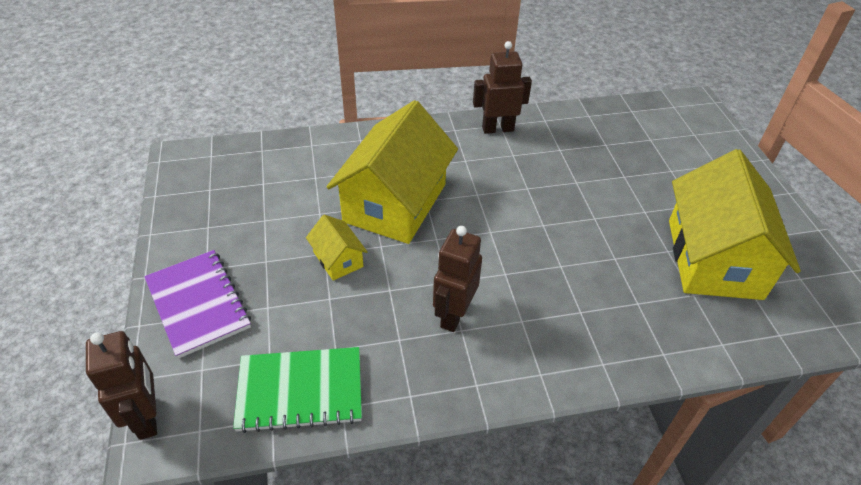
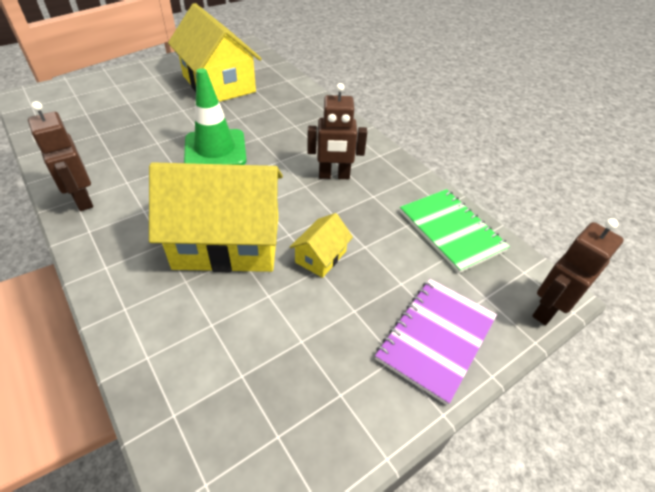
camera: 115 degrees left, 0 degrees up
yellow house [669,149,801,300] -> yellow house turned 75 degrees clockwise [168,3,262,102]
none -> green traffic cone [184,68,247,165]

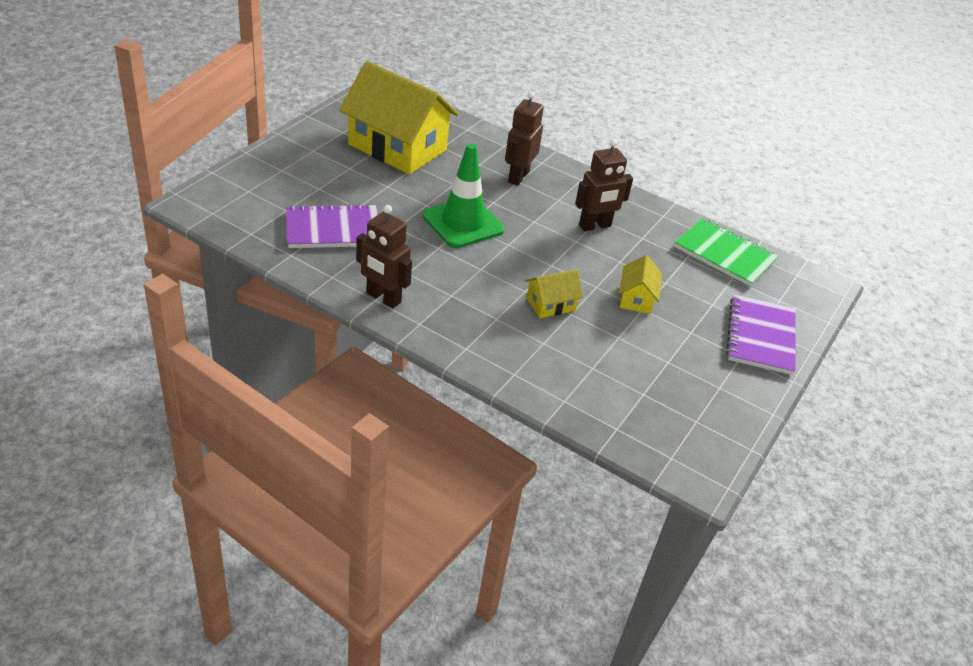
camera: 25 degrees left, 5 degrees down
yellow house [149,162,283,272] -> yellow house [525,269,583,318], size x0.44
brown robot [532,218,624,325] -> brown robot moved to [505,91,544,186]
none -> purple notebook [286,204,378,248]

